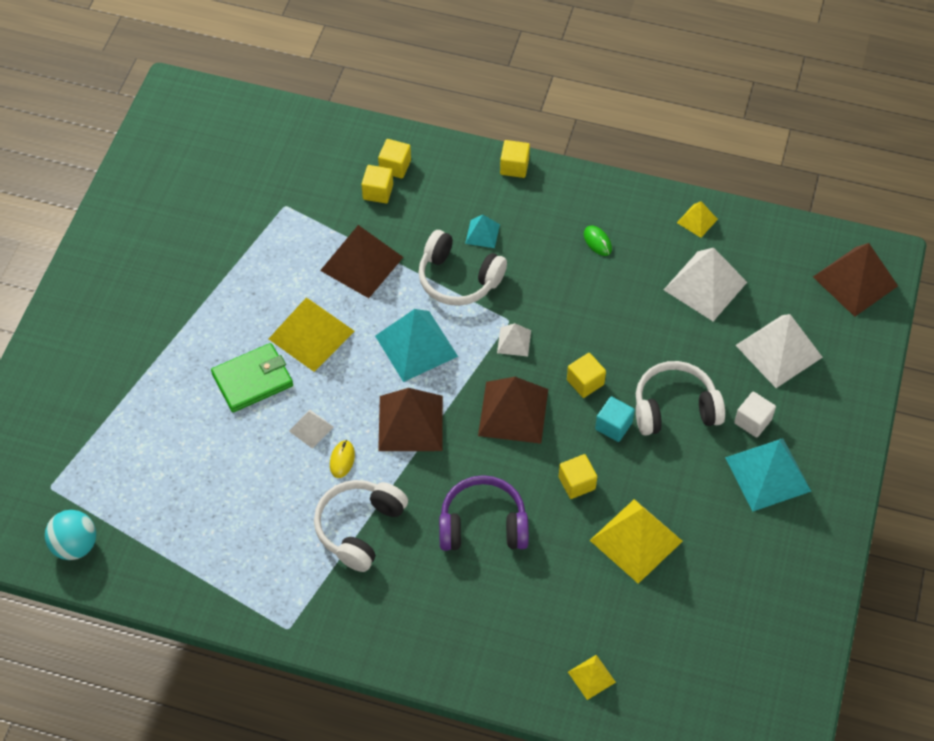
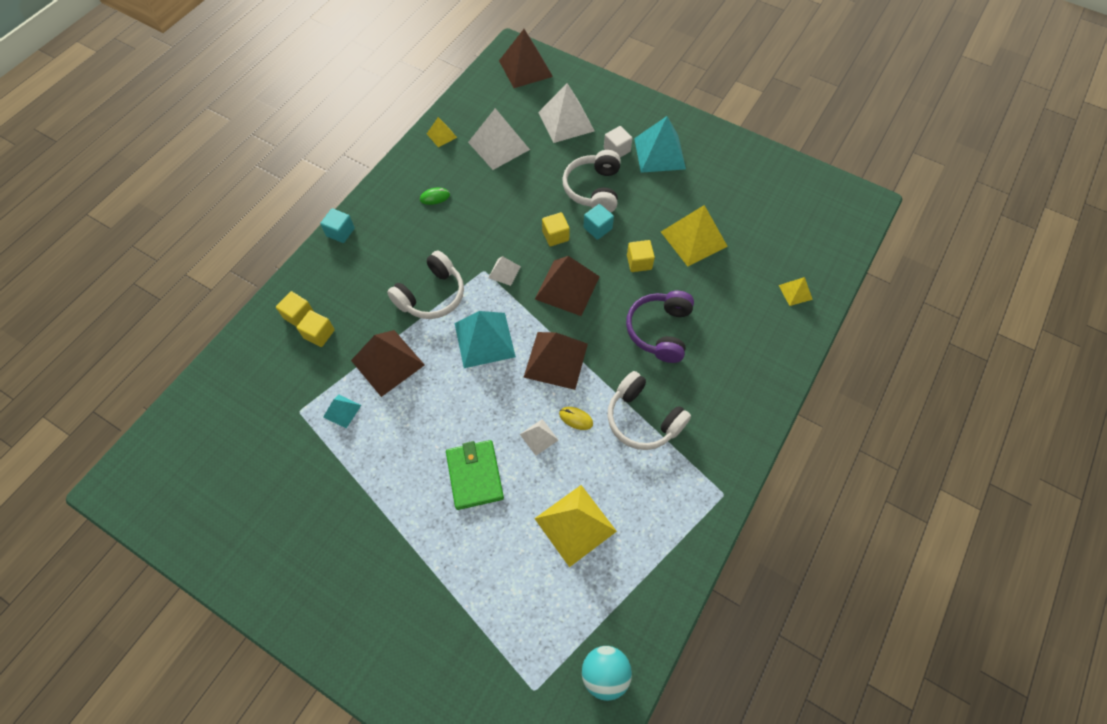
camera: 75 degrees left, 5 degrees up
yellow pyramid [269,298,355,372] -> yellow pyramid moved to [534,485,617,567]
turquoise pyramid [465,215,500,248] -> turquoise pyramid moved to [323,394,361,428]
yellow cube [500,140,530,178] -> turquoise cube [320,208,355,243]

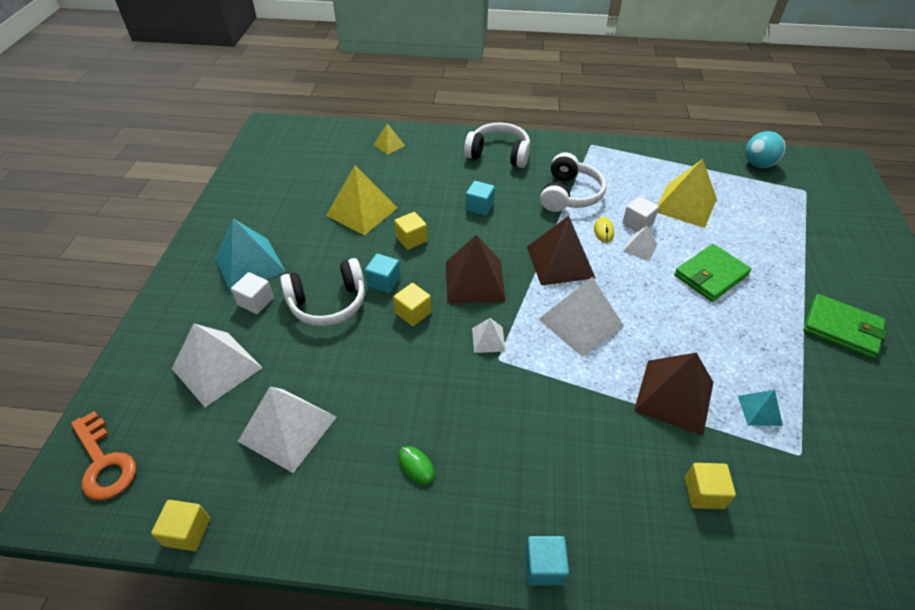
camera: 115 degrees left, 15 degrees down
yellow cube [276,291,314,327] -> yellow cube moved to [151,500,210,551]
white headphones [387,250,464,319] -> white headphones moved to [464,122,530,168]
yellow pyramid [427,117,457,147] -> none
turquoise pyramid [455,311,516,368] -> white pyramid [539,277,624,357]
brown pyramid [499,29,553,88] -> orange key [71,411,136,500]
purple headphones [626,291,694,363] -> turquoise cube [466,181,495,216]
none -> white cube [622,196,659,232]
none -> green wallet [803,294,887,359]

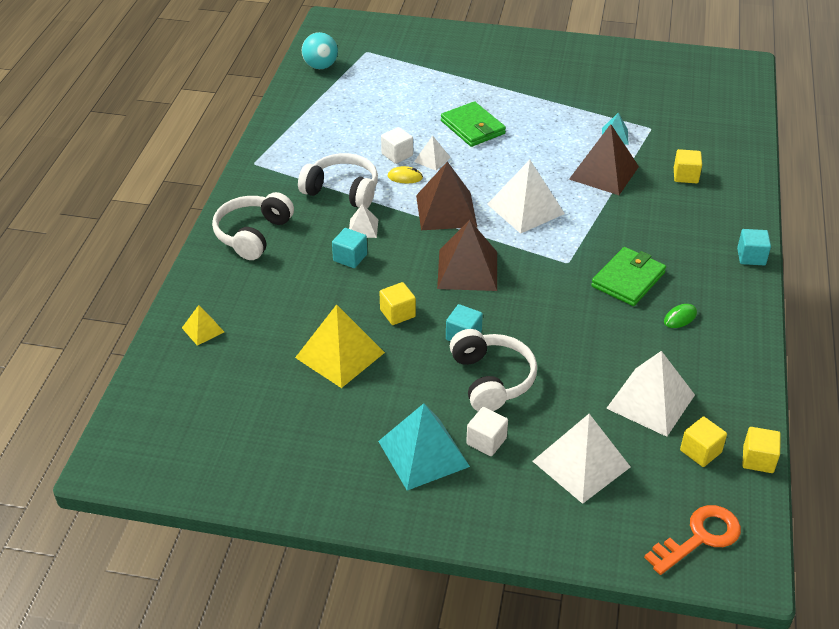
camera: 85 degrees left, 5 degrees down
yellow cube [393,283,431,326] -> yellow cube moved to [680,417,727,467]
white pyramid [472,318,506,353] -> white pyramid moved to [349,204,378,238]
yellow pyramid [657,159,717,228] -> none
green wallet [803,294,887,359] -> green wallet moved to [591,247,666,306]

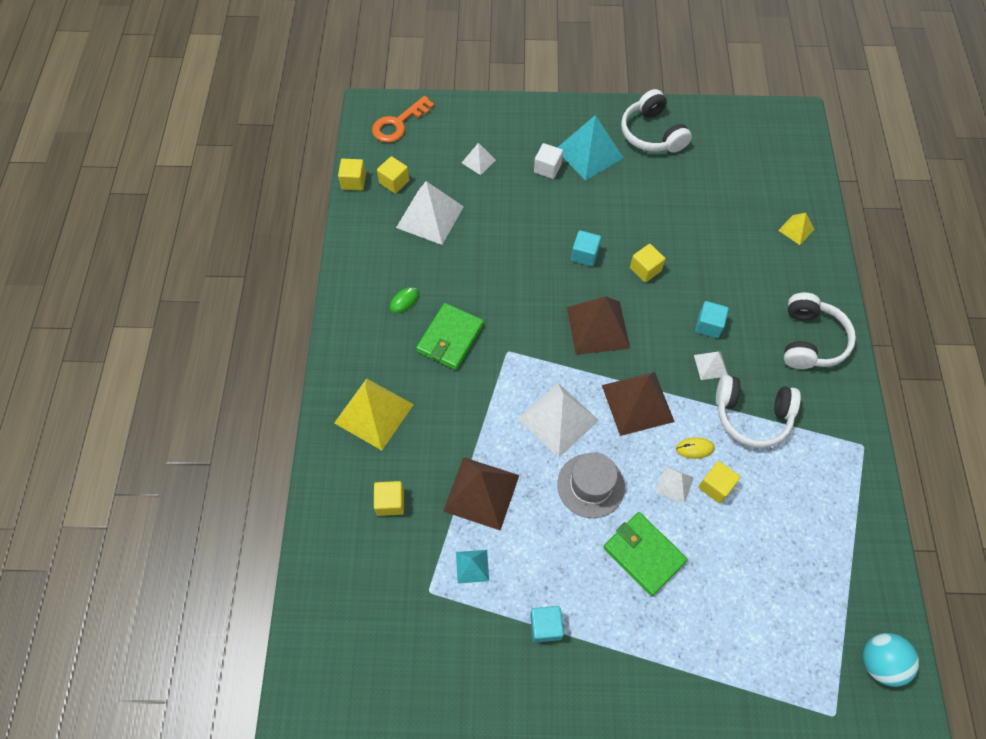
camera: 170 degrees right, 20 degrees up
yellow pyramid [295,304,385,388] -> yellow pyramid moved to [334,378,414,450]
white cube [381,127,413,164] -> yellow cube [698,461,740,503]
white headphones [450,329,537,411] -> white headphones moved to [621,89,692,153]
white pyramid [533,414,631,504] -> white pyramid [462,143,496,175], size x0.50
turquoise cube [737,229,771,265] -> turquoise cube moved to [530,606,564,643]
none -> grey hat [557,452,625,518]

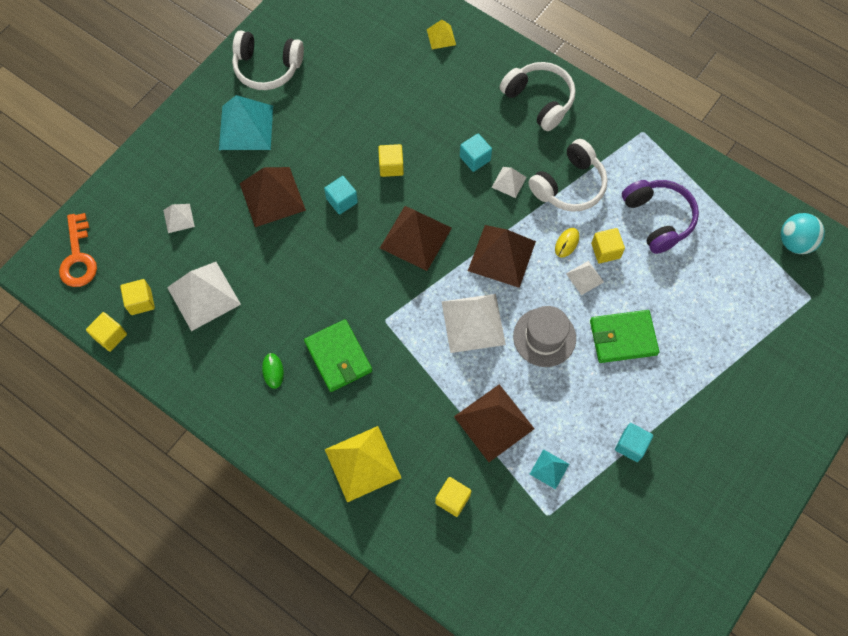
camera: 55 degrees left, 5 degrees up
white cube [534,143,563,179] -> none
none -> brown pyramid [240,167,306,227]
none -> purple headphones [622,180,699,254]

